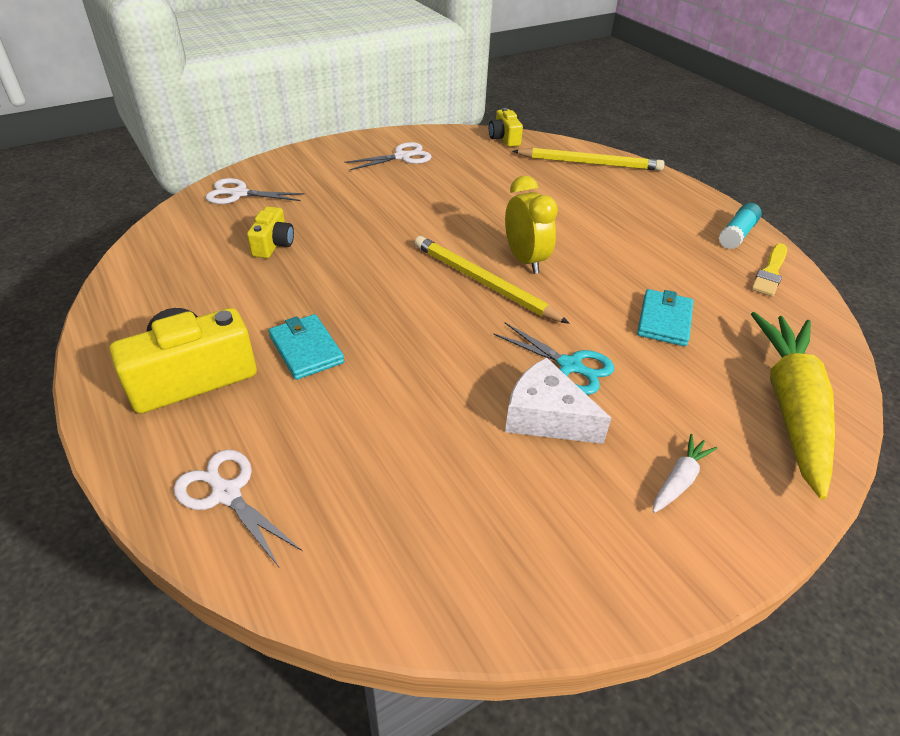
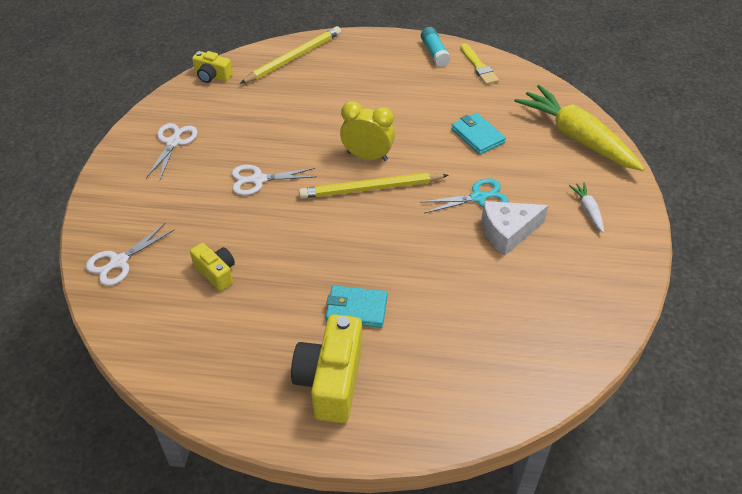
camera: 50 degrees left, 5 degrees up
white scissors [174,450,302,567] -> white scissors moved to [232,165,317,195]

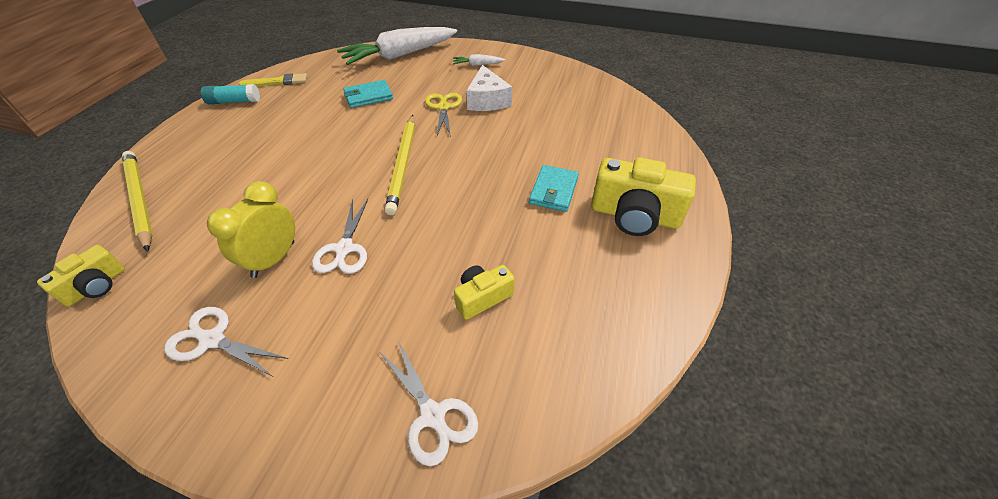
camera: 80 degrees left, 0 degrees up
yellow clock [340,101,395,161] -> yellow clock moved to [207,181,295,278]
turquoise scissors [422,178,508,213] -> yellow scissors [425,93,462,137]
yellow carrot [514,85,645,171] -> white carrot [337,27,457,65]

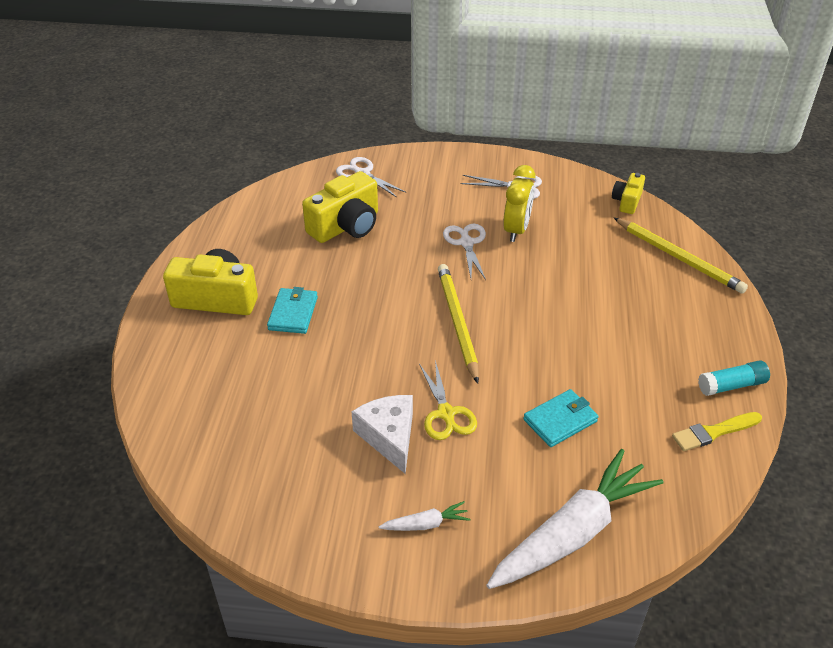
camera: 170 degrees right, 5 degrees down
yellow camera [454,265,514,320] -> yellow camera [302,171,378,243], size x1.80

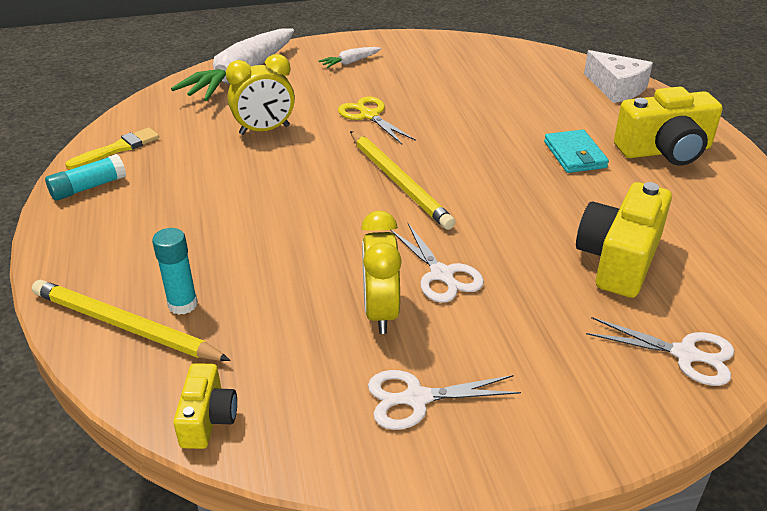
camera: 160 degrees right, 5 degrees down
white cheese [351,395,413,474] -> white cheese moved to [584,50,653,103]
turquoise wallet [523,389,599,447] -> yellow clock [226,54,295,135]
none -> turquoise glue stick [152,228,198,315]

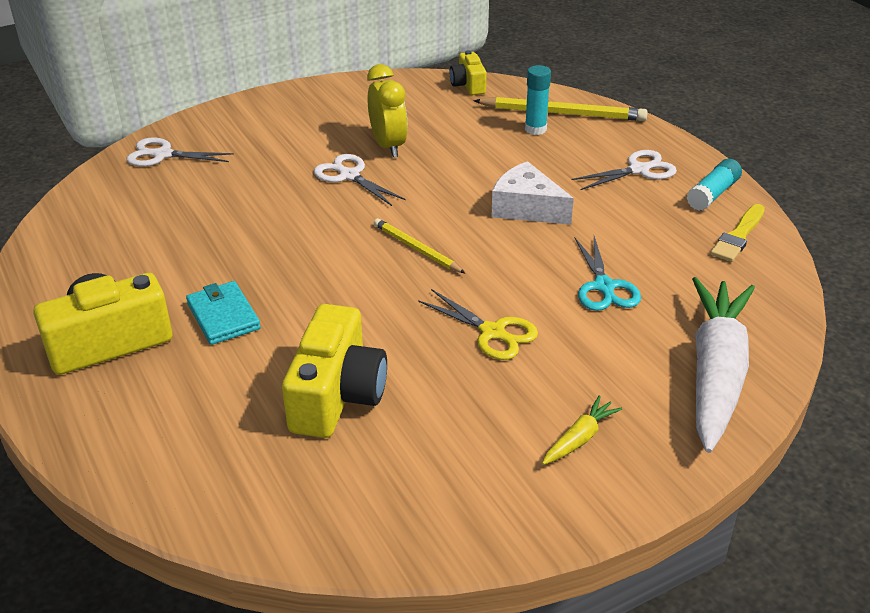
camera: 165 degrees right, 0 degrees up
yellow clock [226,54,295,135] -> turquoise scissors [575,236,641,311]
white carrot [319,47,381,68] -> yellow carrot [542,396,622,465]
yellow pencil [350,131,456,230] -> yellow pencil [374,218,465,273], size x0.61
white scissors [368,370,521,430] -> white scissors moved to [572,150,677,190]
yellow camera [576,182,672,298] -> yellow camera moved to [282,304,387,438]
white cheese [584,50,653,103] -> white cheese moved to [491,161,574,225]

